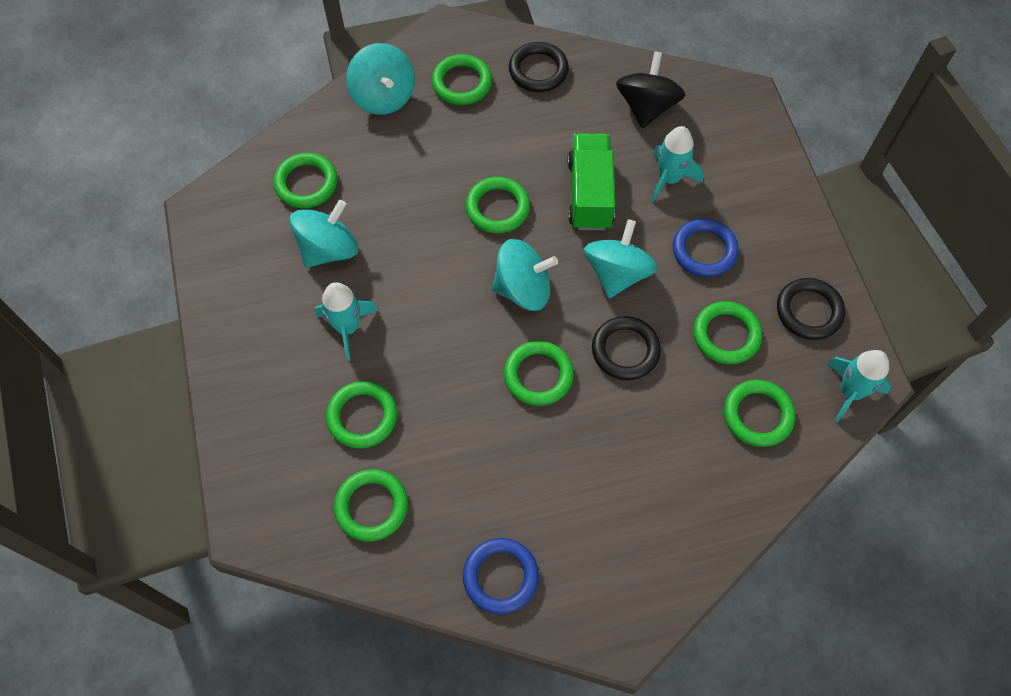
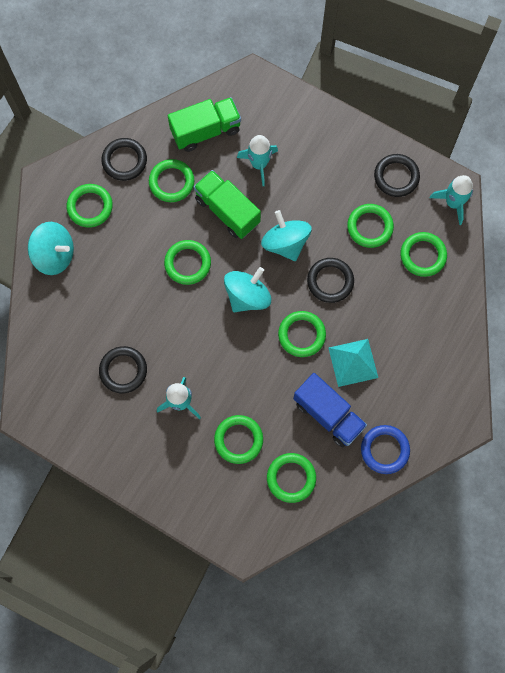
camera: 45 degrees left, 10 degrees up
green ring [274,153,337,208] -> green ring moved to [149,159,194,202]
turquoise spinning top [290,200,358,268] -> black ring [99,346,147,393]
black spinning top [616,51,685,128] -> green truck [168,97,241,152]
blue ring [673,218,739,277] -> none
none -> blue truck [293,373,367,447]
none -> turquoise pyramid [328,339,378,387]

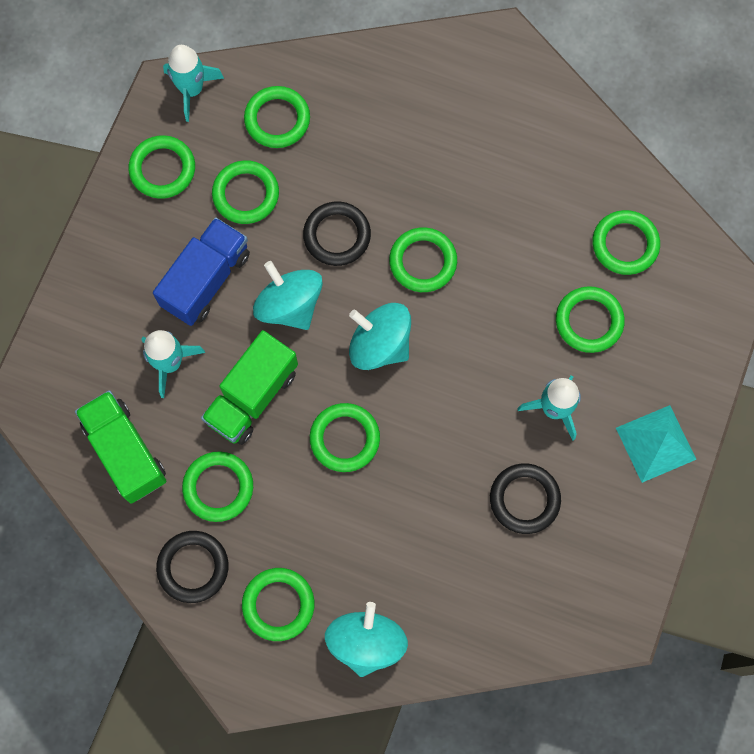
camera: 100 degrees left, 0 degrees up
turquoise spinning top [261,210,312,261] -> turquoise spinning top turned 90 degrees clockwise [253,261,323,330]
blue truck [293,373,367,447] -> blue truck moved to [153,217,250,326]
turquoise pyramid [328,339,378,387] -> turquoise pyramid moved to [616,405,697,483]
blue ring [361,425,410,474] -> none
black ring [374,154,420,197] -> green ring [128,135,195,199]

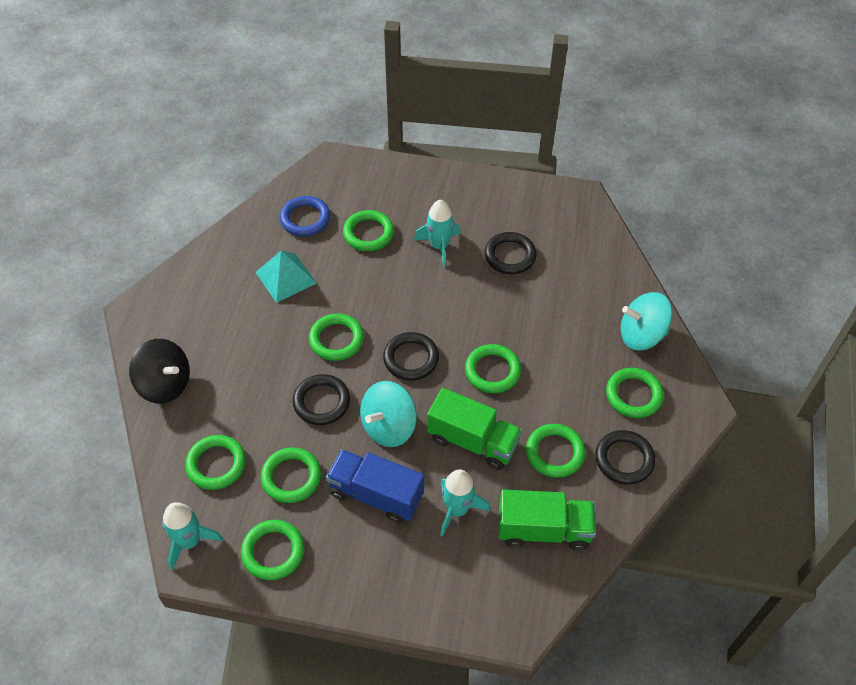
camera: 100 degrees left, 20 degrees down
green truck [75,390,167,504] -> green truck turned 135 degrees counterclockwise [499,490,596,551]
turquoise spinning top [349,303,411,370] -> black ring [383,332,439,380]
green ring [592,210,660,275] -> blue ring [280,196,330,236]
turquoise pyramid [616,405,697,483] -> turquoise pyramid moved to [256,251,317,303]
none -> black spinning top [129,339,190,404]

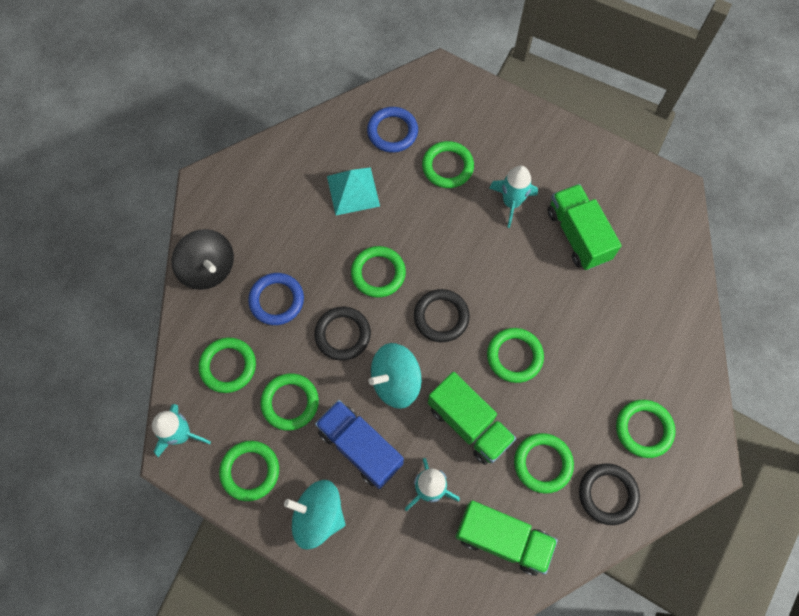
camera: 20 degrees right, 15 degrees up
black ring [485,232,537,274] -> green truck [548,184,622,270]
turquoise spinning top [621,292,673,351] -> turquoise spinning top moved to [284,480,346,549]
none -> blue ring [248,273,304,325]

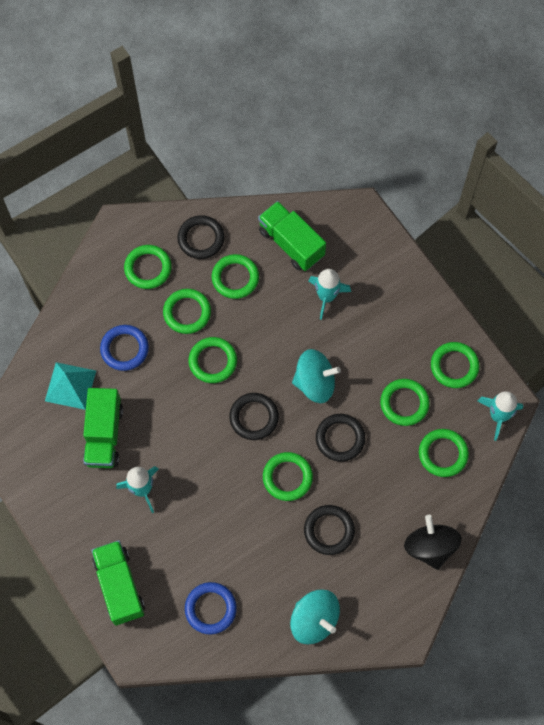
camera: 155 degrees left, 0 degrees up
blue ring [248,273,304,325] -> blue ring moved to [100,325,149,371]
turquoise spinning top [284,480,346,549] -> turquoise spinning top moved to [290,589,340,644]
blue truck [315,400,404,489] -> none
turquoise pyramid [327,167,380,215] -> turquoise pyramid moved to [45,362,96,410]
green ring [422,141,474,188] -> green ring moved to [163,289,211,334]
green truck [428,372,516,465] -> green truck moved to [91,540,145,625]
none -> black ring [304,505,355,555]

